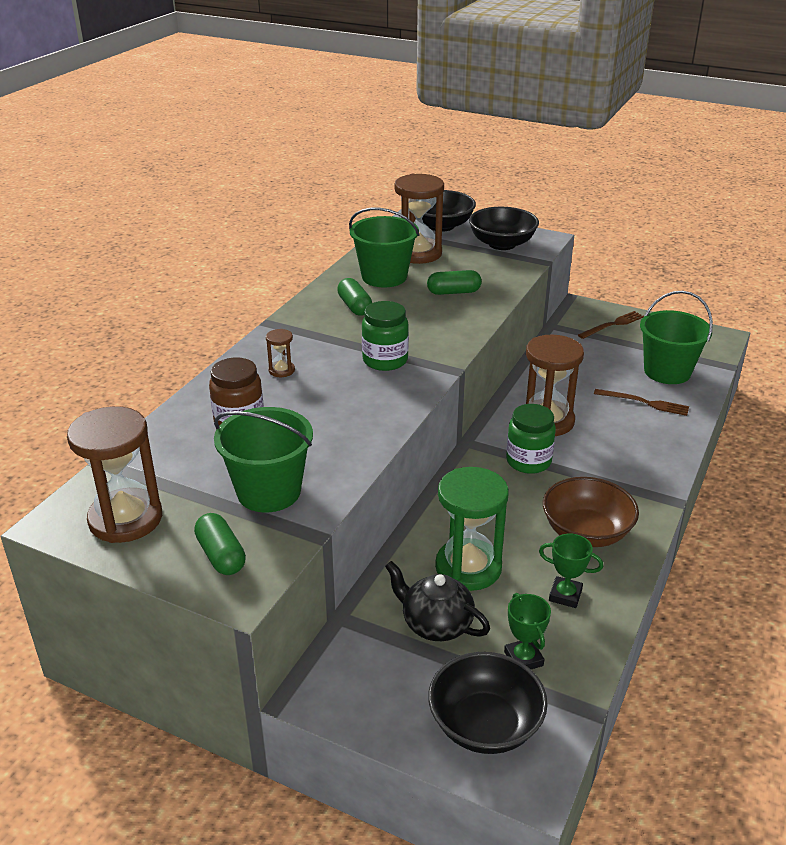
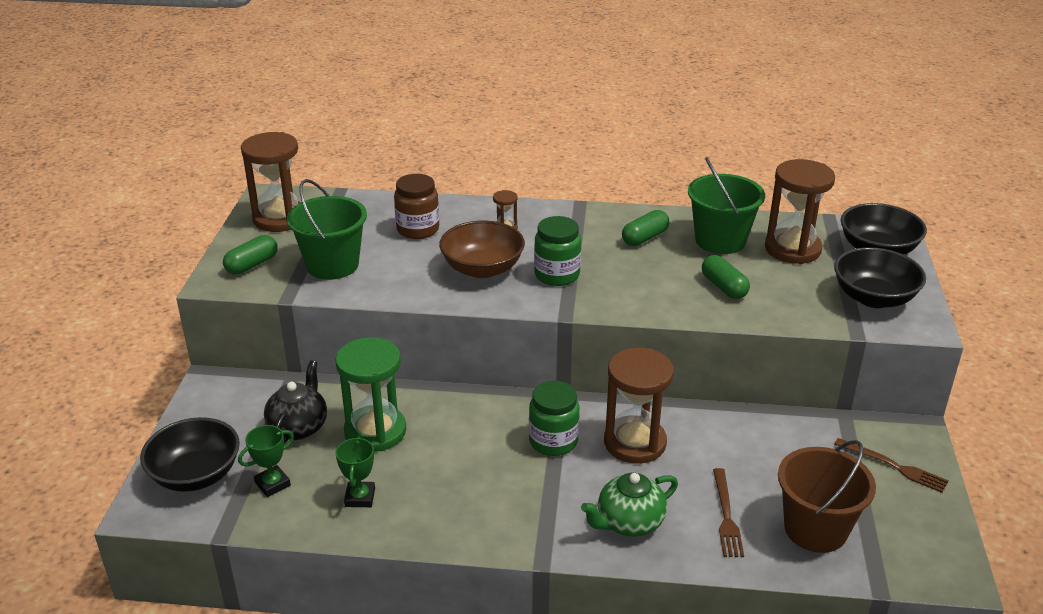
camera: 70 degrees right, 0 degrees up
brown bowl [543,477,639,547] -> brown bowl moved to [439,220,525,278]
green bucket [640,291,713,384] -> brown bucket [778,440,876,553]
none -> green teapot [581,472,678,537]

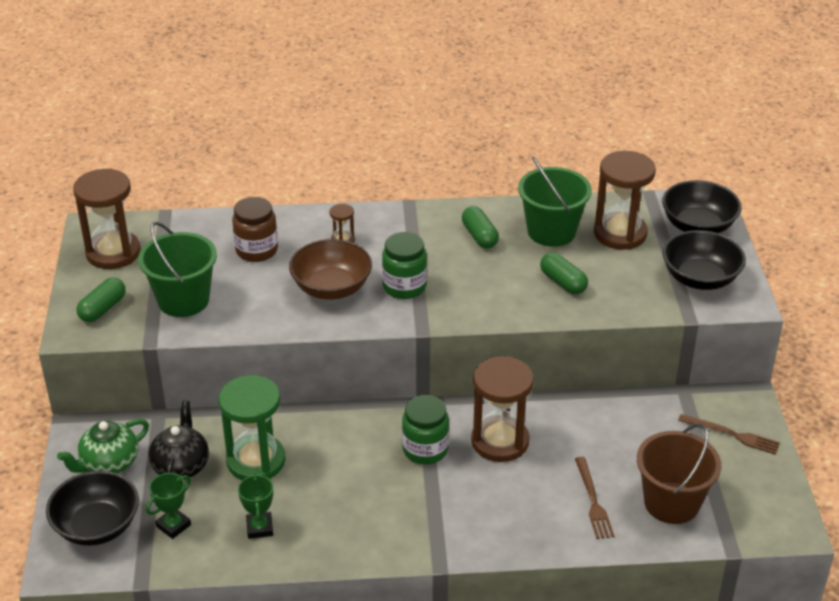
camera: 10 degrees left, 5 degrees up
green teapot [581,472,678,537] -> green teapot moved to [57,419,149,473]
green capsule [622,210,669,246] -> green capsule turned 60 degrees counterclockwise [462,206,499,249]

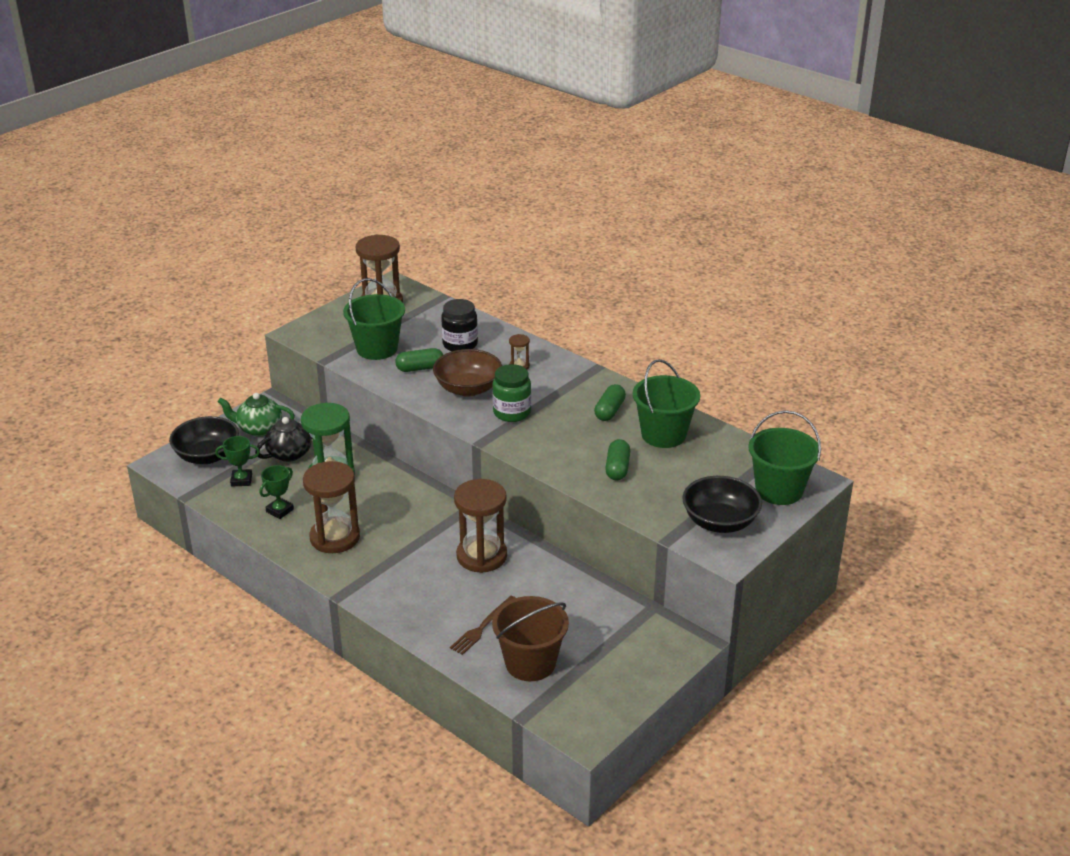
camera: 45 degrees right, 5 degrees down
green capsule [76,278,126,322] -> green capsule moved to [395,348,443,372]
brown jar [232,197,278,262] -> black jar [441,299,478,351]
green jar [402,395,449,464] -> none
brown hourglass [594,151,656,250] -> brown hourglass moved to [303,461,360,553]
black bowl [662,180,742,233] -> green bucket [748,411,821,505]
brown fork [678,414,780,455] -> none

